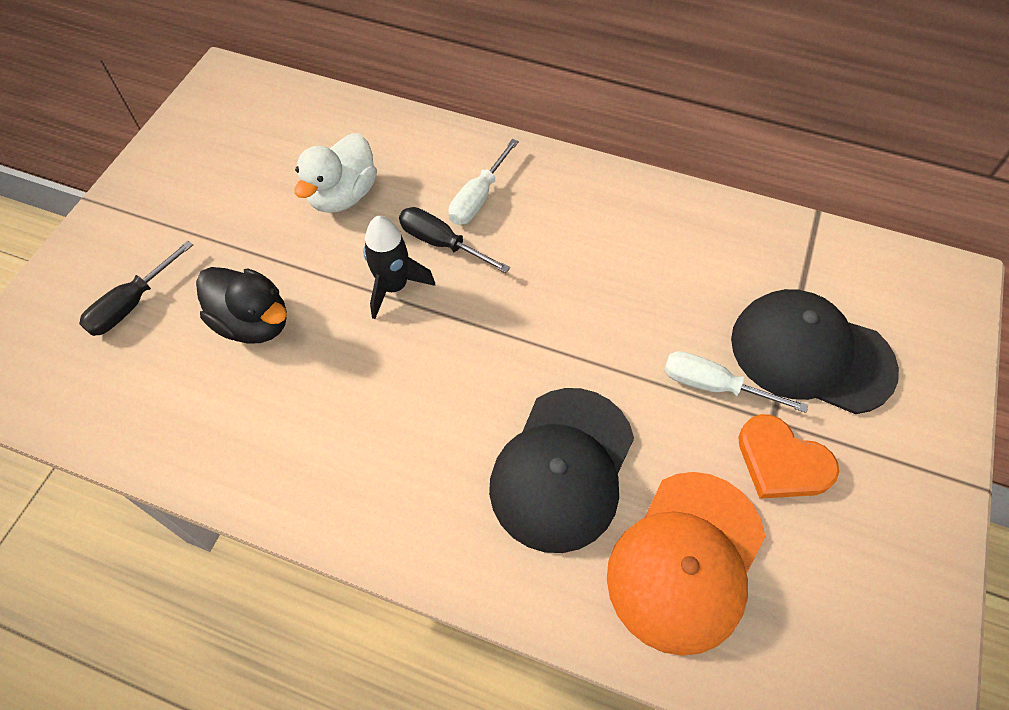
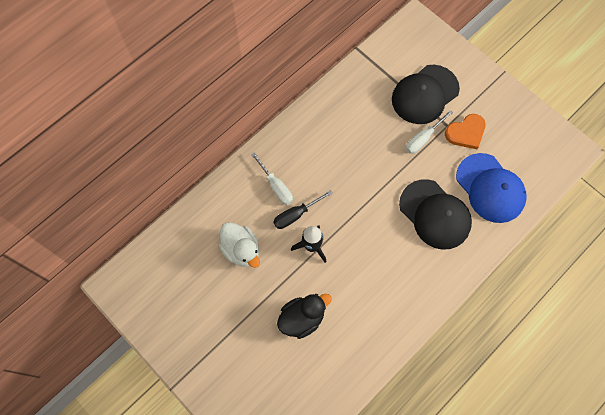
camera: 65 degrees left, 10 degrees up
black screwdriver [79,241,193,336] -> none
orange cap [607,472,765,656] -> blue cap [456,153,527,223]

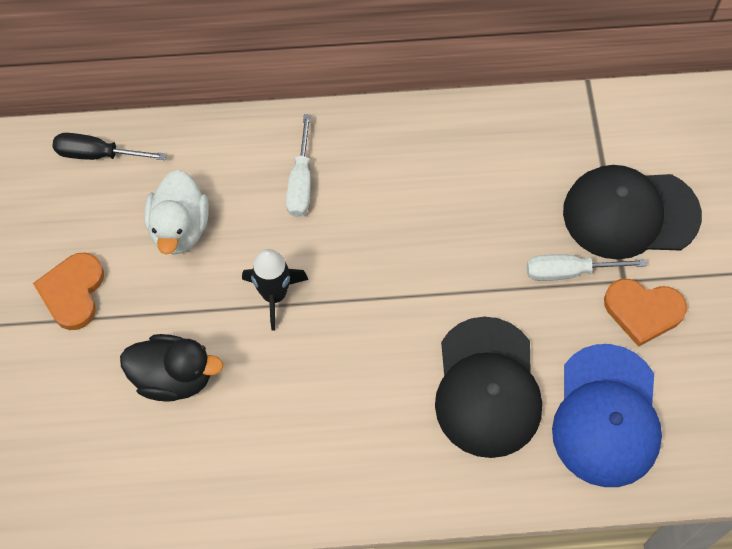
camera: 40 degrees right, 5 degrees down
black screwdriver [273,190,333,229] -> black screwdriver moved to [52,133,167,160]
none -> orange heart [33,252,104,330]

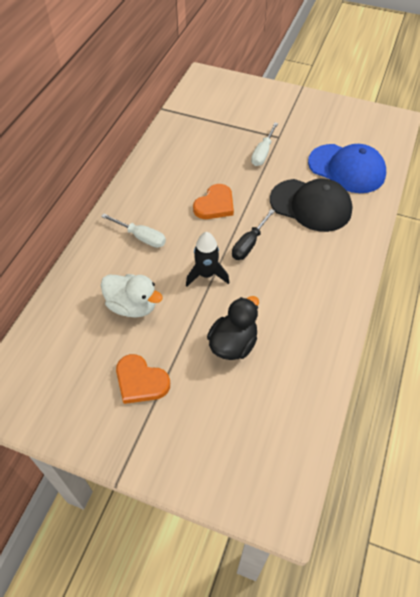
camera: 65 degrees left, 10 degrees down
black screwdriver [52,133,167,160] -> black screwdriver moved to [232,209,275,260]
black cap [563,165,702,259] -> none
orange heart [604,279,687,347] -> orange heart moved to [193,184,234,219]

